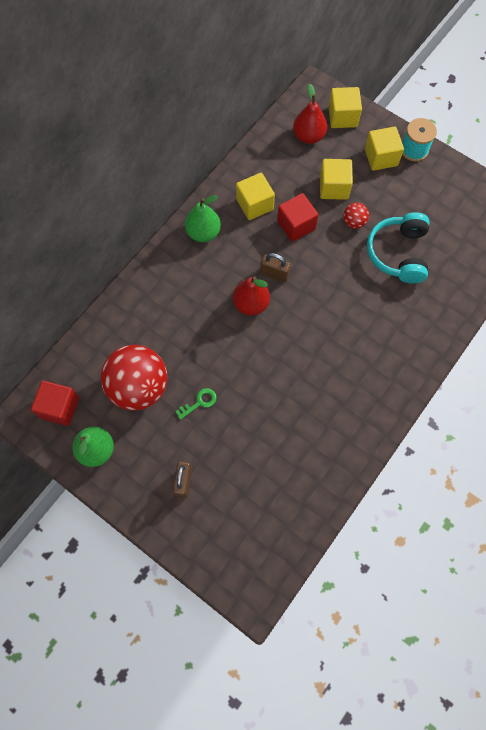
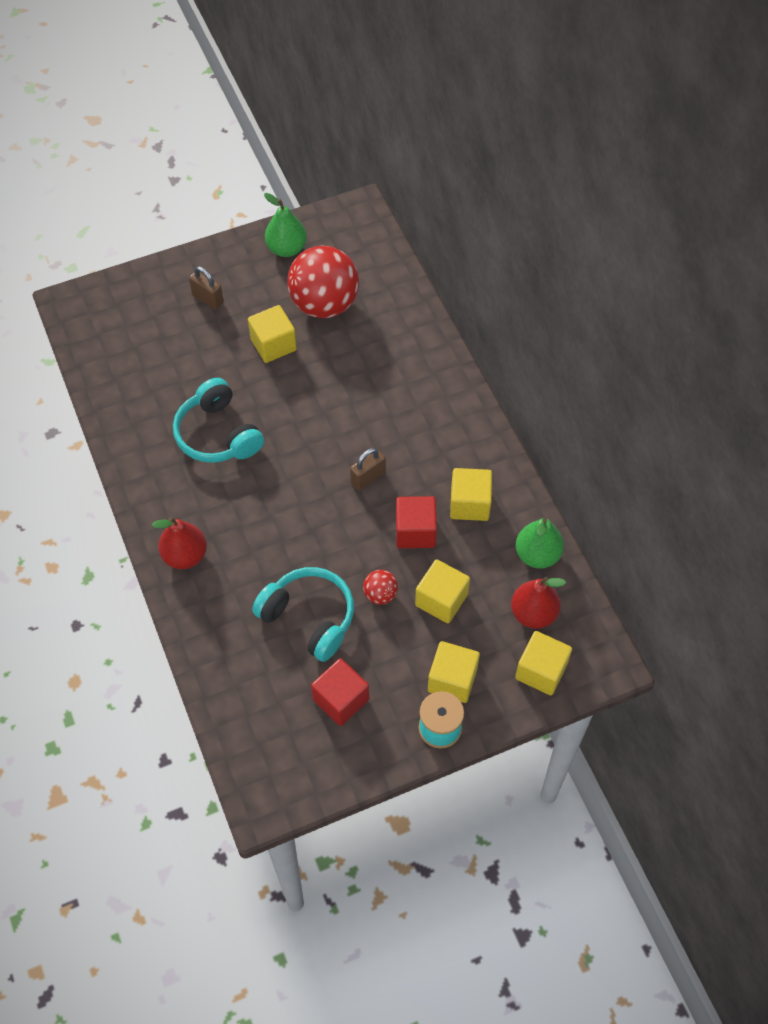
camera: 120 degrees right, 10 degrees down
red cube [31,380,79,426] -> red cube moved to [311,658,369,726]
green key [175,388,217,420] -> yellow cube [248,305,297,363]
green pear [185,195,221,242] -> green pear moved to [515,518,564,569]
red pear [233,277,270,316] -> red pear moved to [152,517,207,569]
none -> turquoise headphones [173,378,264,463]

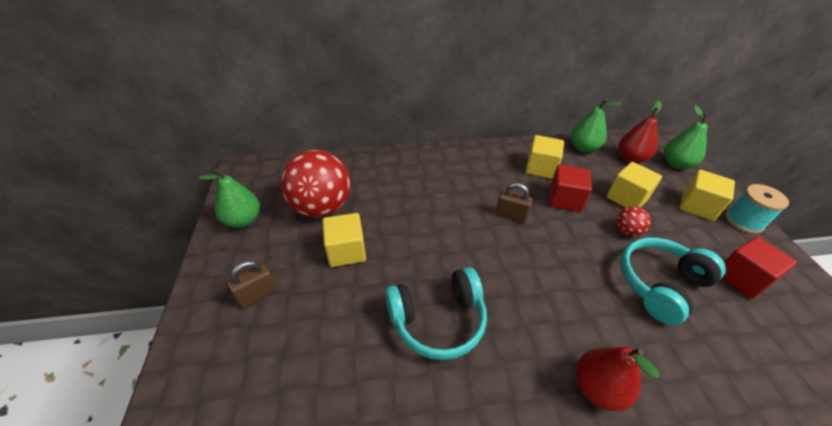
camera: 75 degrees left, 15 degrees down
brown padlock [350,448,386,491] -> brown padlock turned 45 degrees counterclockwise [495,183,533,223]
yellow cube [515,631,572,695] -> green pear [664,105,708,169]

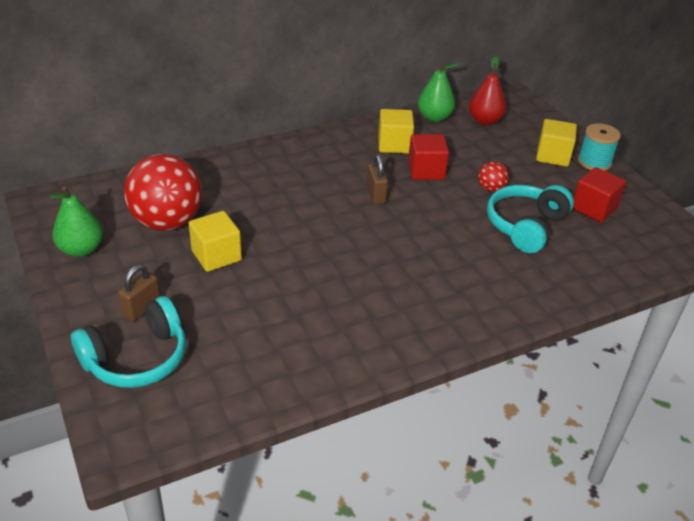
camera: 20 degrees left, 5 degrees down
turquoise headphones [385,267,487,360] -> turquoise headphones moved to [71,296,186,388]
brown padlock [495,183,533,223] -> brown padlock turned 75 degrees clockwise [366,154,388,204]
red pear [576,347,660,411] -> none
yellow cube [607,162,662,208] -> none
green pear [664,105,708,169] -> none

